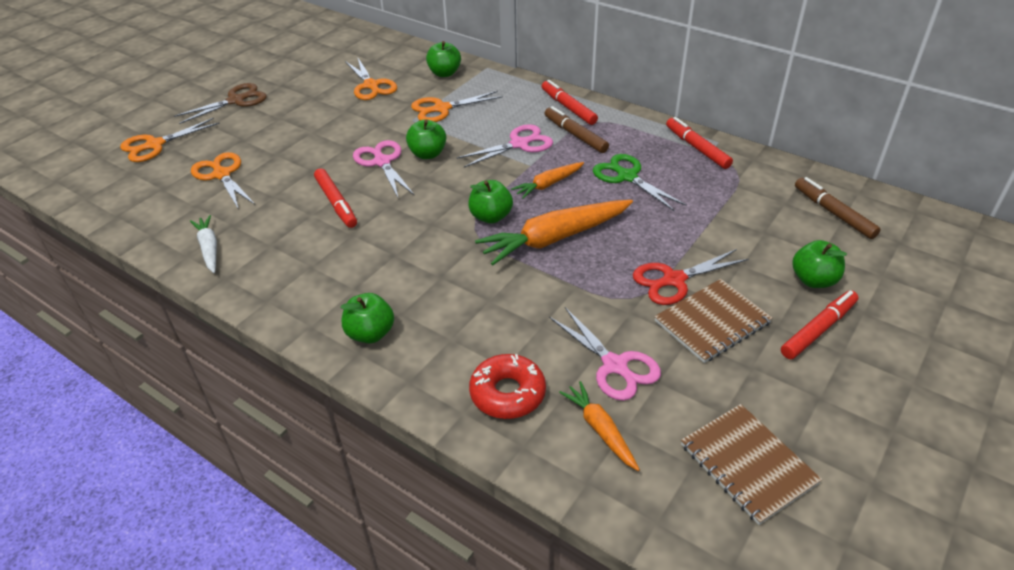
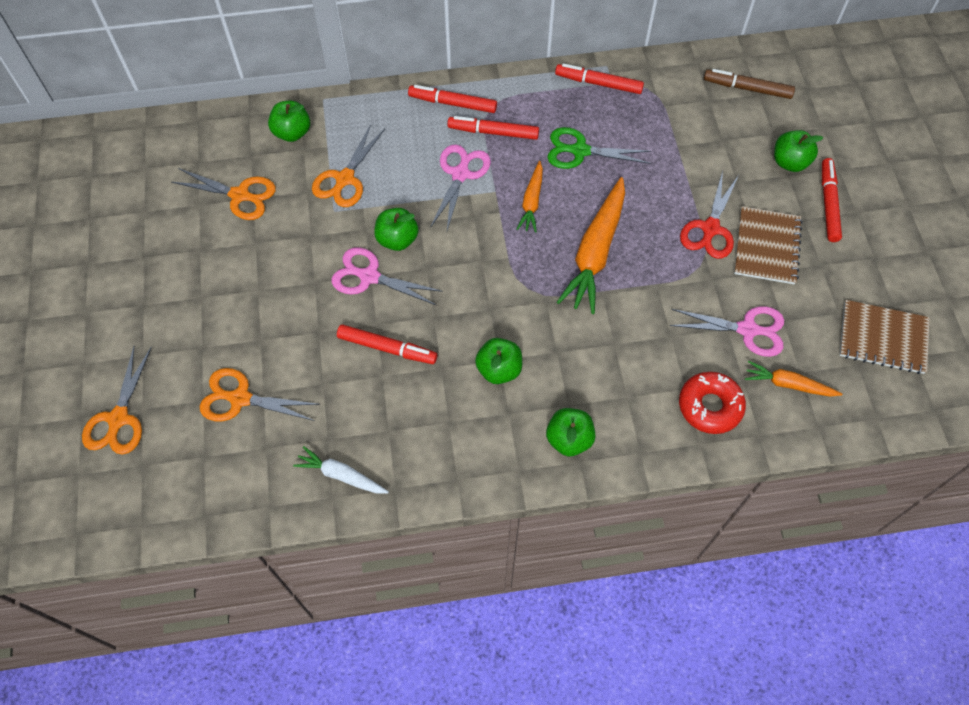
camera: 45 degrees left, 20 degrees up
brown scissors [174,83,267,124] -> none
green apple [468,180,513,224] -> green apple moved to [475,338,522,384]
brown marker [545,106,609,153] -> red marker [447,116,539,140]

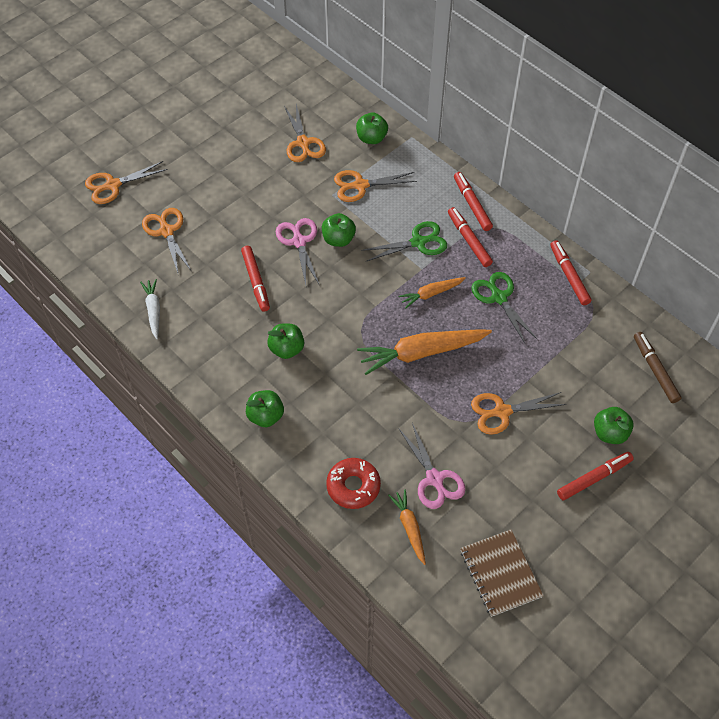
camera: 55 degrees right, 5 degrees down
pink scissors [430,145,491,230] -> green scissors [361,221,447,261]
red scissors [680,171,739,259] -> orange scissors [471,392,566,435]
brown notebook [734,206,802,284] -> none

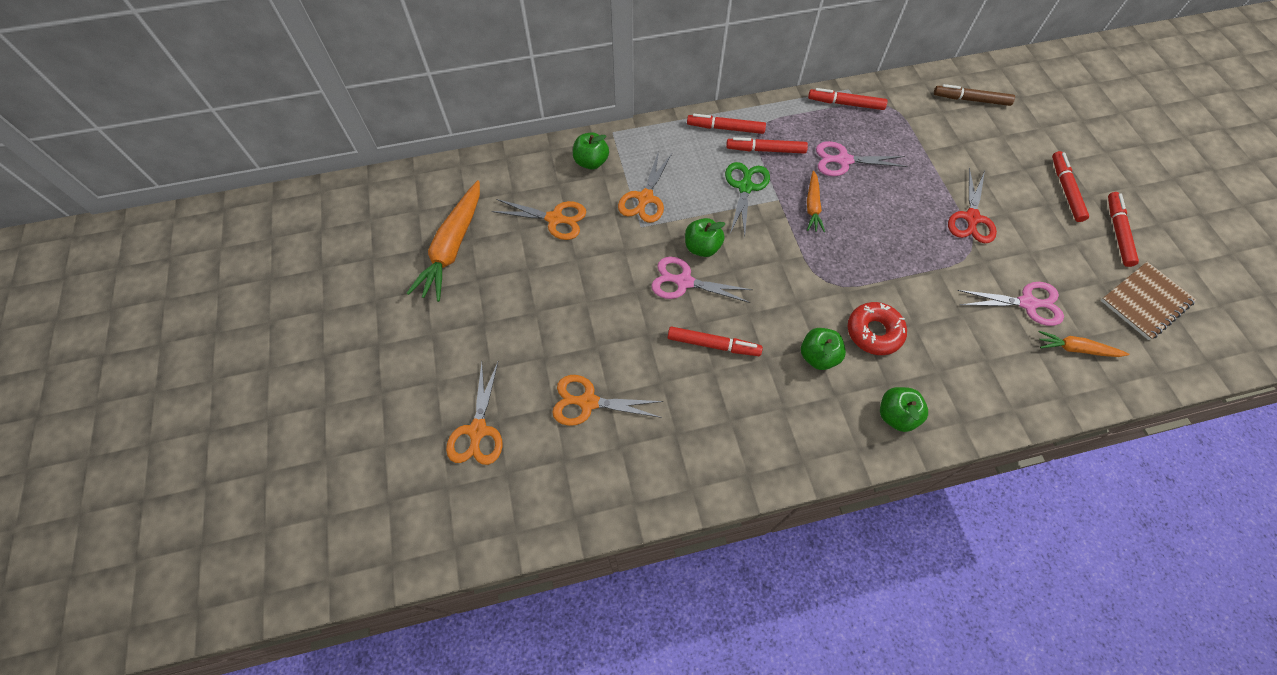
camera: 60 degrees left, 5 degrees up
white carrot [140,279,160,339] -> none
red donut [326,458,381,509] -> red donut moved to [848,302,907,355]
orange carrot [357,330,492,375] -> orange carrot moved to [407,180,480,302]
brown notebook [460,530,544,617] -> brown notebook turned 45 degrees counterclockwise [1101,262,1196,340]
green scissors [471,272,537,343] -> pink scissors [816,141,907,176]
orange scissors [471,392,566,435] -> red scissors [948,168,997,243]
green apple [594,407,634,444] -> none
none -> red marker [1108,192,1139,267]

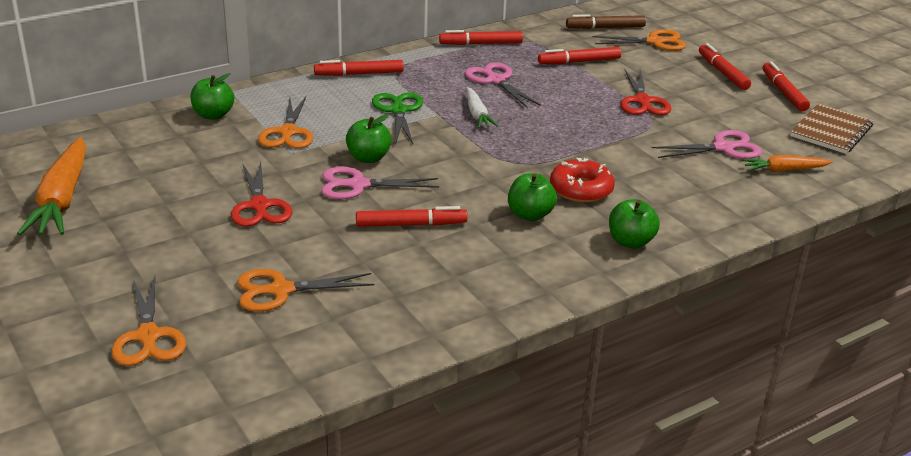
camera: 20 degrees left, 30 degrees down
orange scissors [492,199,586,240] -> orange scissors moved to [592,29,686,51]
red marker [726,137,808,154] -> red marker moved to [538,47,621,64]
orange carrot [807,171,825,232] -> white carrot [466,87,498,128]
pink scissors [816,141,907,176] -> pink scissors turned 75 degrees clockwise [465,62,541,108]
none -> red scissors [231,161,292,227]

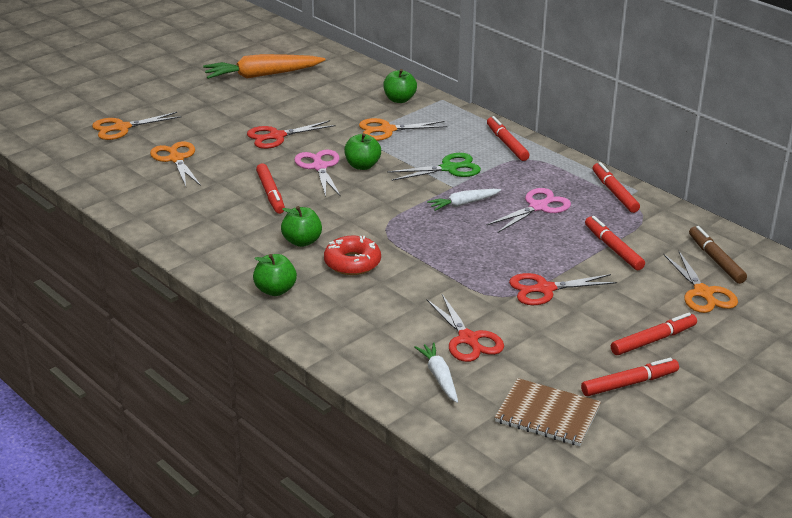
camera: 80 degrees right, 0 degrees up
pink scissors [651,130,762,159] -> red scissors [426,294,504,362]
orange carrot [742,155,832,172] -> white carrot [414,342,458,403]

